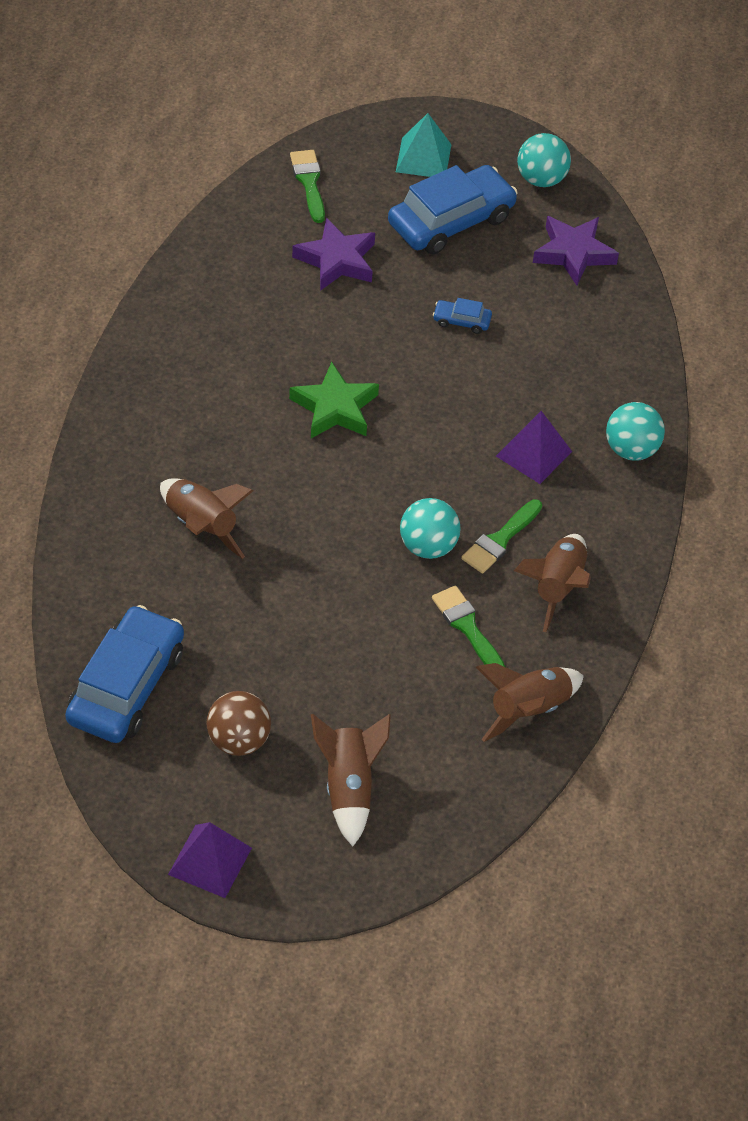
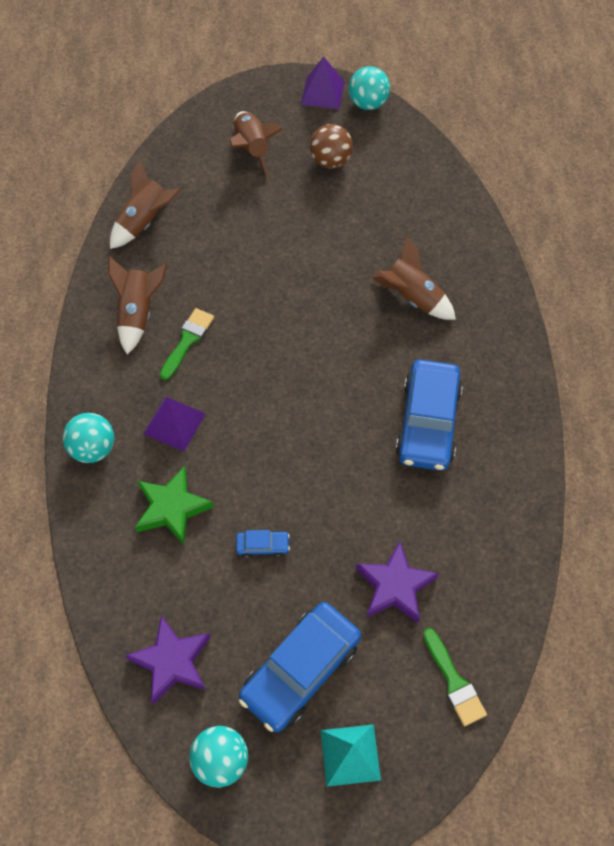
camera: 170 degrees right, 10 degrees up
blue car [65,605,184,743] -> blue car moved to [396,359,463,471]
green star [289,362,379,438] -> green star moved to [135,466,214,545]
turquoise ball [400,498,461,559] -> turquoise ball moved to [349,66,390,110]
green brush [432,586,505,667] -> none

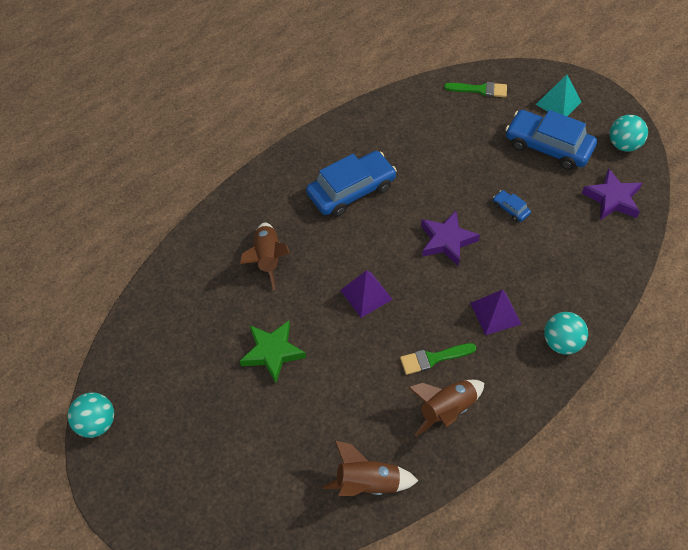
camera: 130 degrees left, 5 degrees down
green star [135,466,214,545] -> green star moved to [240,321,306,383]
brown rocket [230,111,283,177] -> none
blue car [239,602,361,732] -> blue car turned 150 degrees counterclockwise [505,110,597,170]
purple pyramid [301,57,345,109] -> purple pyramid moved to [340,270,393,318]
brown ball [310,124,353,169] -> none
purple star [356,541,439,623] -> purple star moved to [421,211,480,266]
green brush [423,628,487,726] -> green brush turned 75 degrees clockwise [444,82,507,97]

